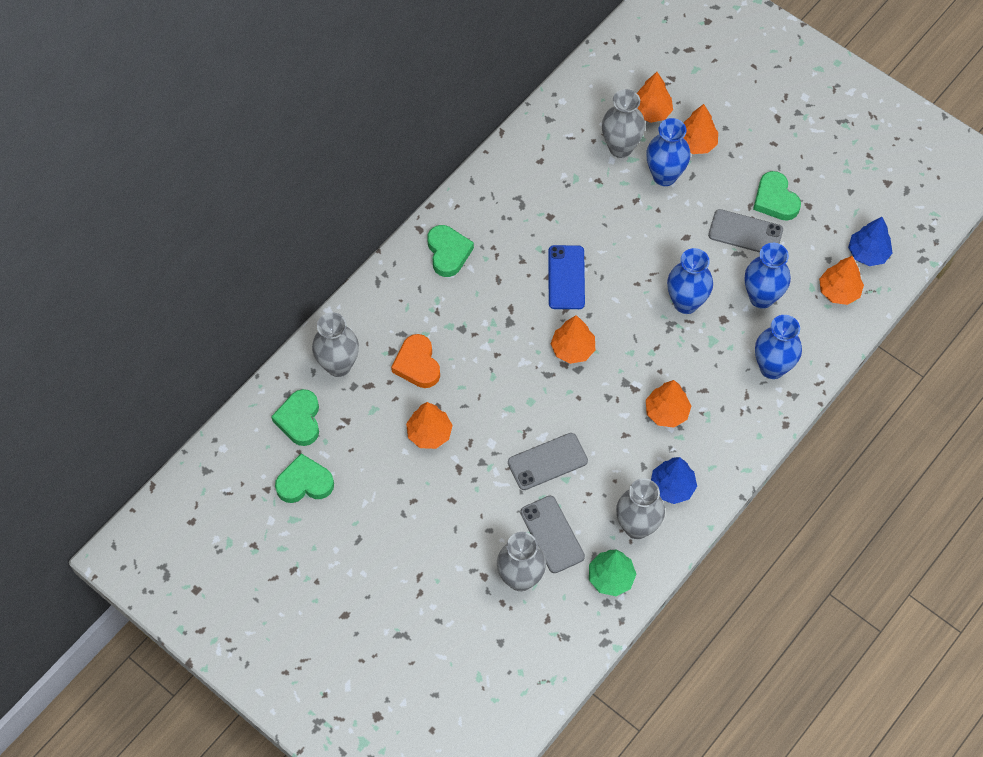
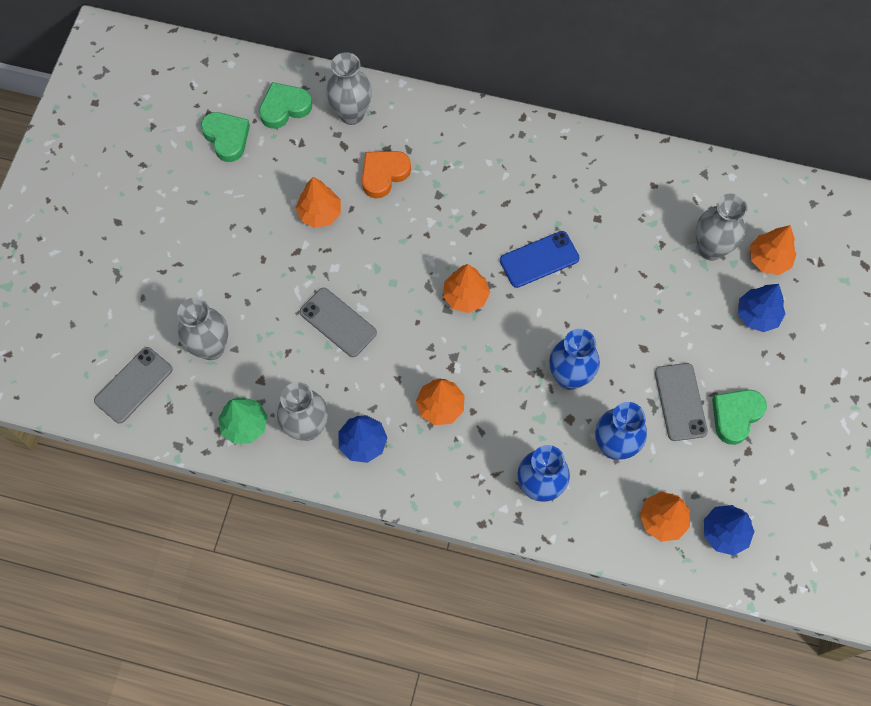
camera: 65 degrees right, 5 degrees up
green heart [427,225,474,277] -> none
grey phone [520,496,585,573] -> grey phone moved to [94,347,173,424]
blue vase [646,118,691,186] -> none
orange tree [683,104,718,154] -> blue tree [738,284,785,332]

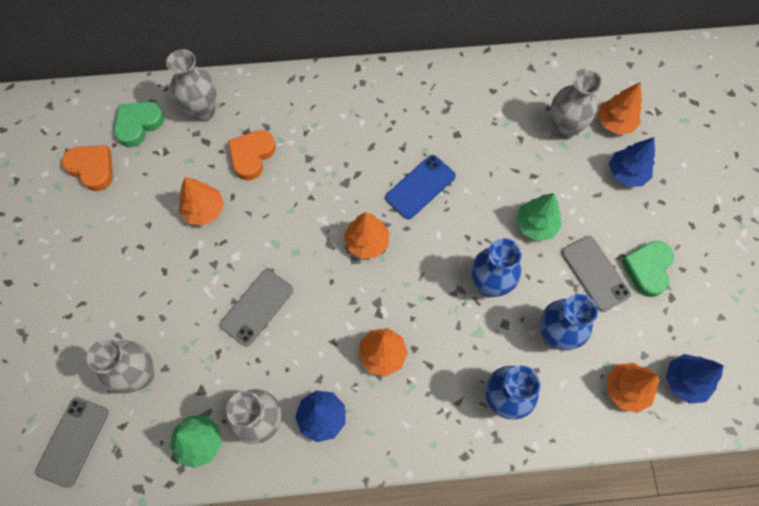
camera: 20 degrees left, 0 degrees up
green heart [201,112,250,162] -> orange heart [61,145,113,191]
grey phone [300,288,377,357] -> grey phone turned 75 degrees counterclockwise [220,269,293,346]
none -> green tree [516,193,562,241]

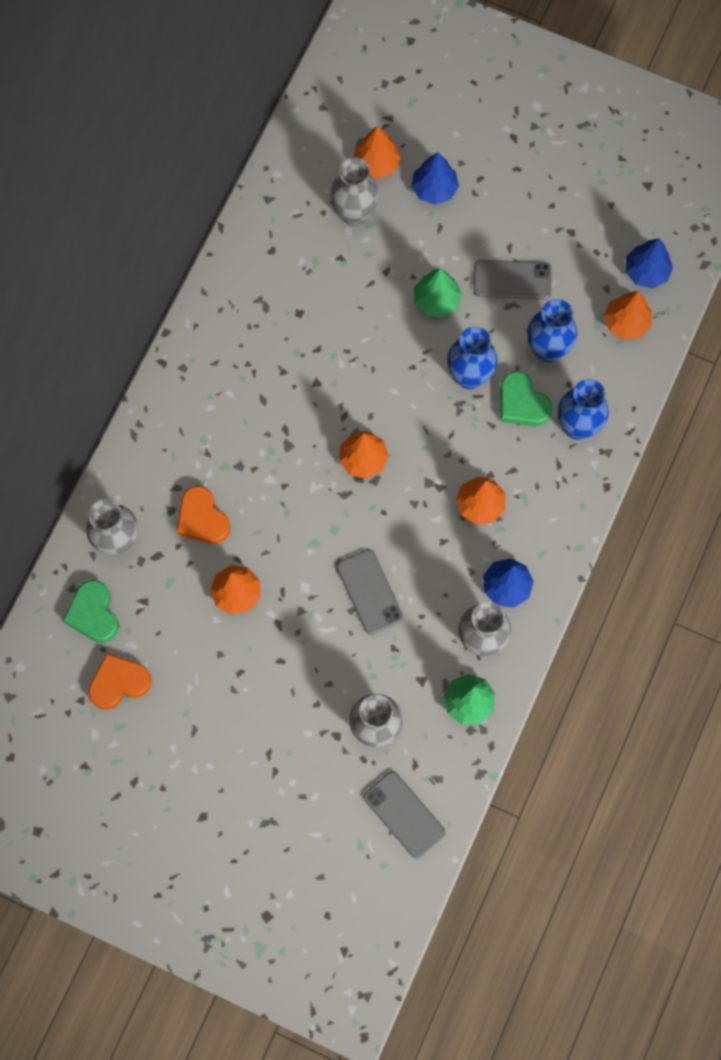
camera: 60 degrees left, 5 degrees up
blue phone [385,155,456,219] -> none
green heart [621,241,674,297] -> green heart moved to [500,371,552,426]

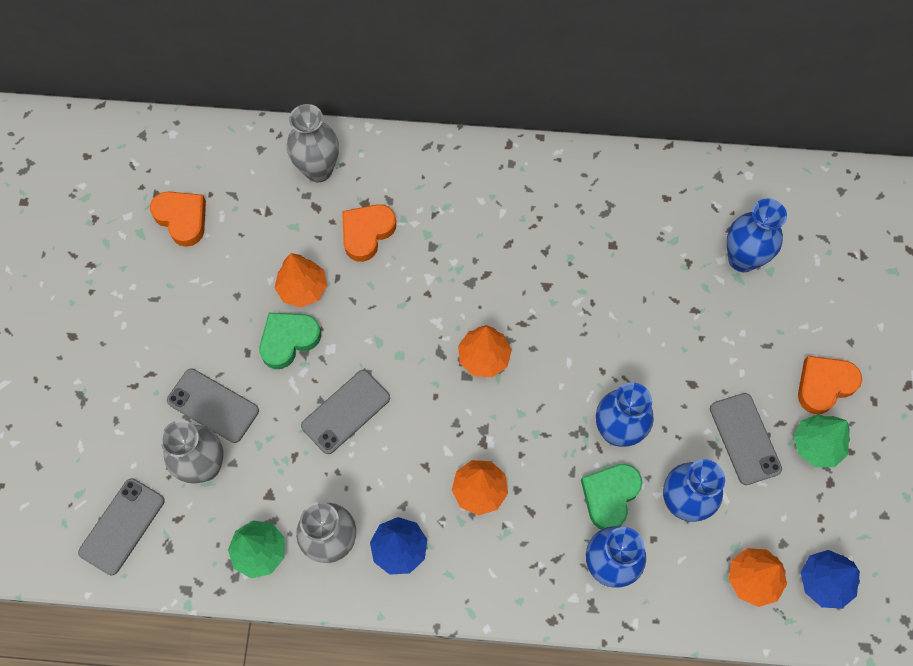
camera: 70 degrees right, 5 degrees down
green heart [63,580,119,643] -> green heart moved to [259,313,321,369]
grey vase [330,157,379,226] -> blue vase [727,199,787,272]
orange tree [354,126,401,179] -> none
blue tree [411,152,459,205] -> none
green tree [414,268,462,317] -> green tree moved to [793,414,850,467]
none -> grey phone [167,368,259,443]
none -> orange heart [798,356,862,414]

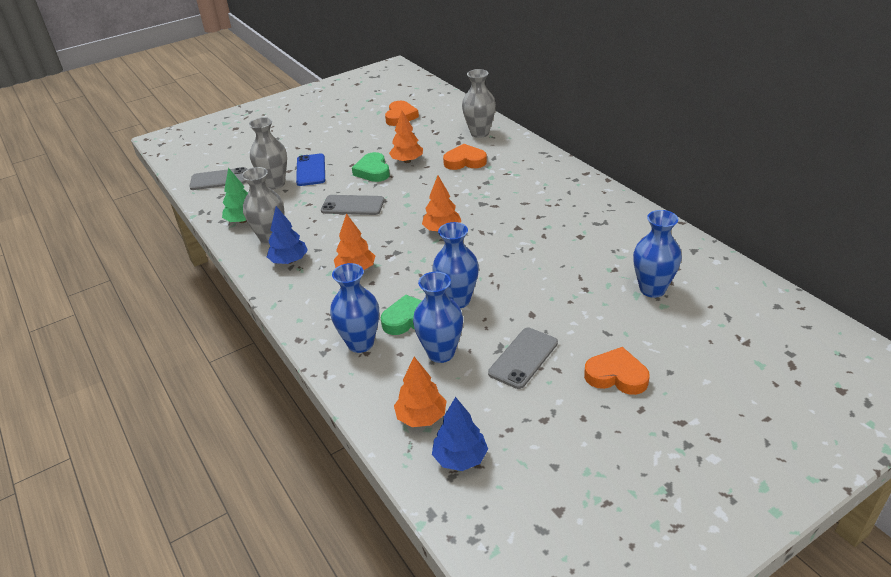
camera: 55 degrees right, 30 degrees down
grey phone [167,368,259,443] -> blue phone [296,153,325,186]
green heart [259,313,321,369] -> green heart turned 120 degrees counterclockwise [352,152,390,182]
green tree [793,414,850,467] -> none

